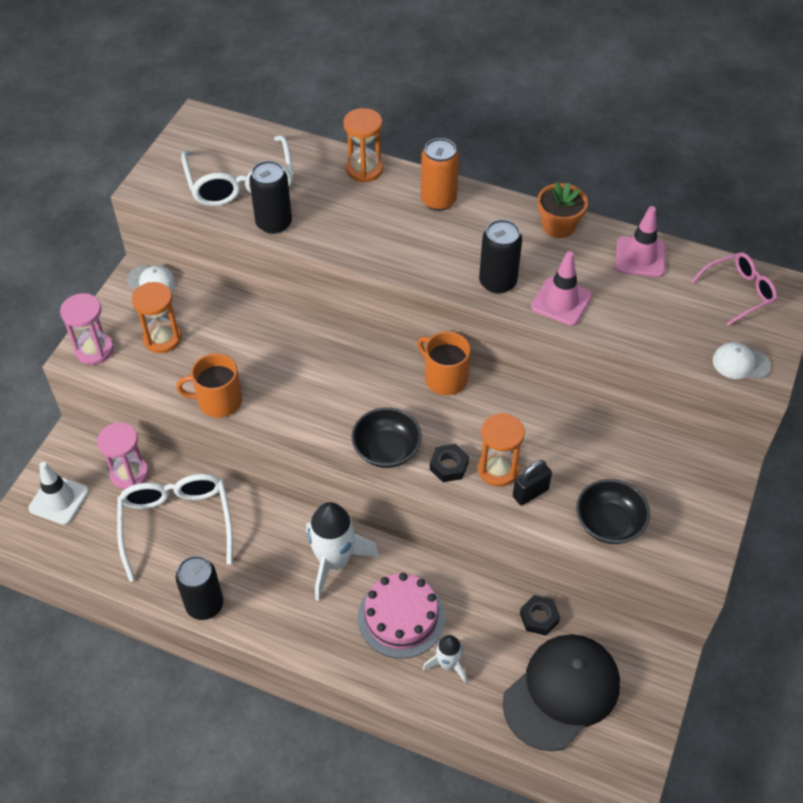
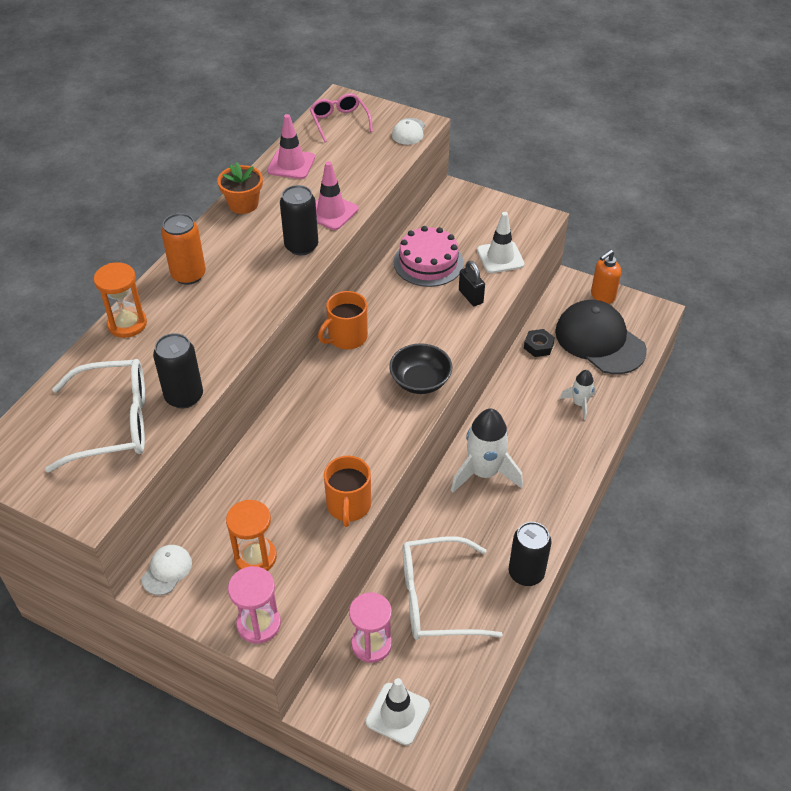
camera: 85 degrees left, 5 degrees down
pink cake [358,573,445,659] -> pink cake moved to [394,226,464,287]
black nut [430,444,469,482] -> none
orange hourglass [478,413,525,487] -> none
black bowl [576,479,650,544] -> white traffic cone [477,212,525,273]
none -> orange soap dispenser [591,250,621,304]

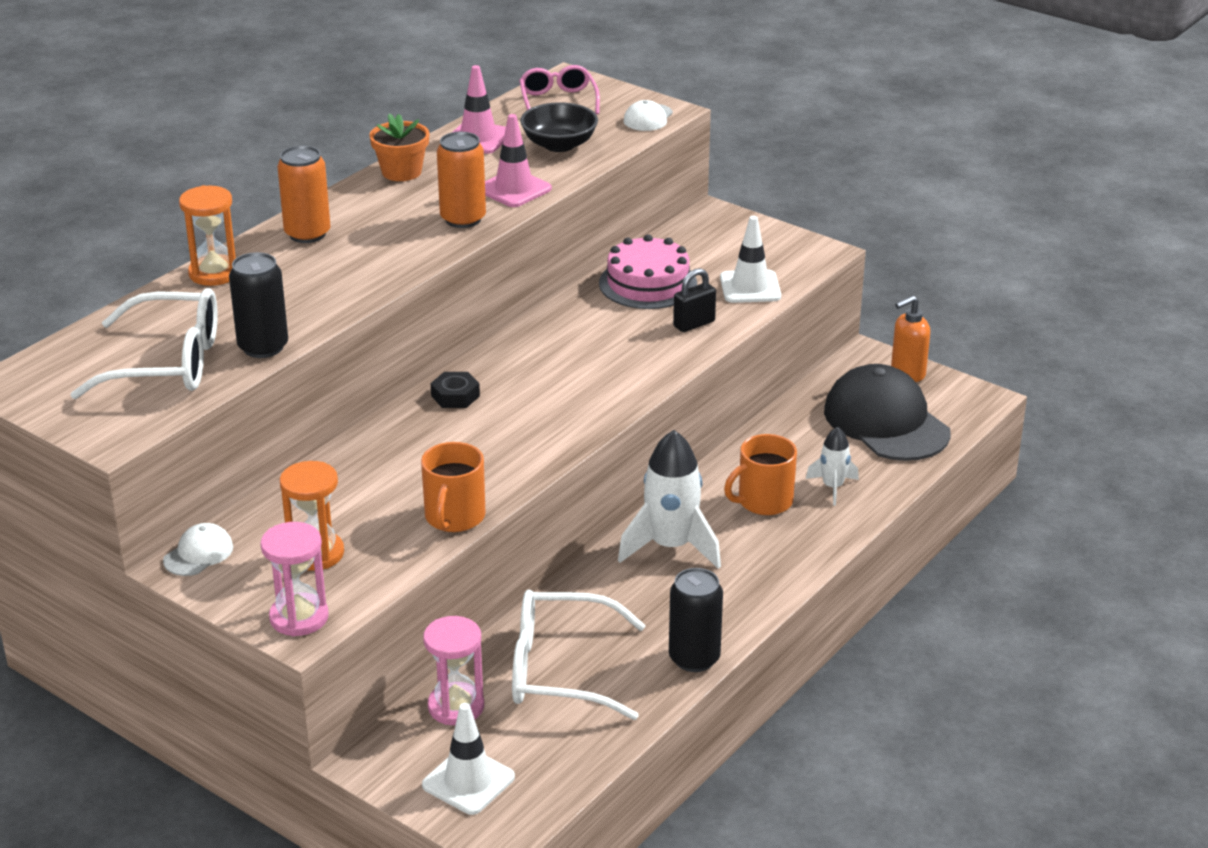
camera: 10 degrees right, 15 degrees down
black can [280,185,318,255] -> orange can [437,132,486,228]
orange mug [318,291,368,349] -> orange mug moved to [724,434,797,515]
black bowl [389,343,452,394] -> black bowl moved to [520,102,598,152]
black padlock [459,261,485,306] -> black padlock turned 75 degrees clockwise [673,268,716,332]
black nut [524,329,555,357] -> black nut moved to [431,372,480,408]

